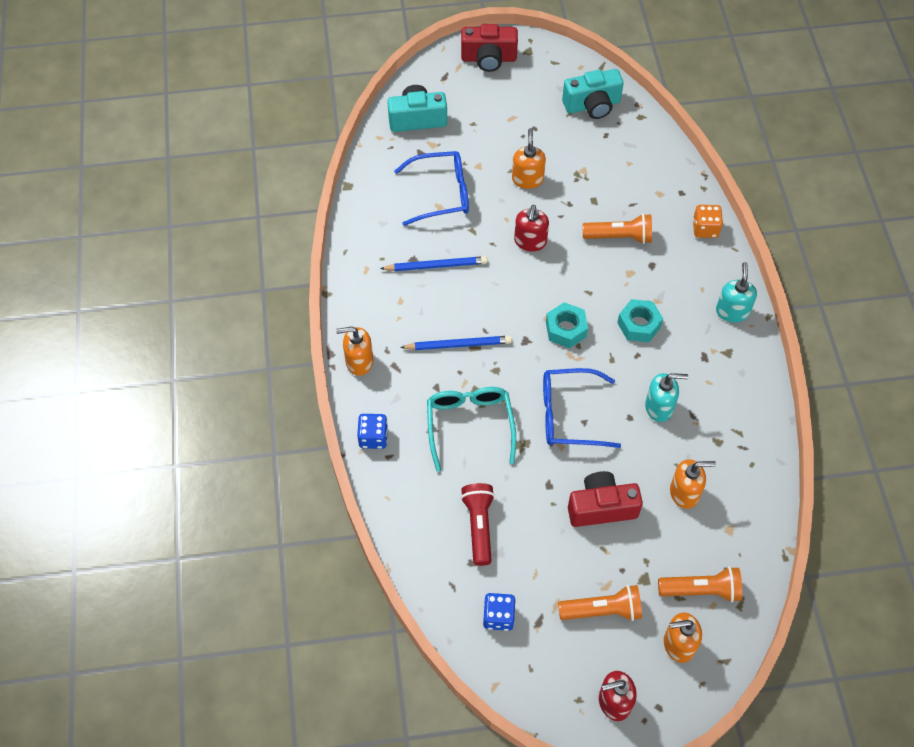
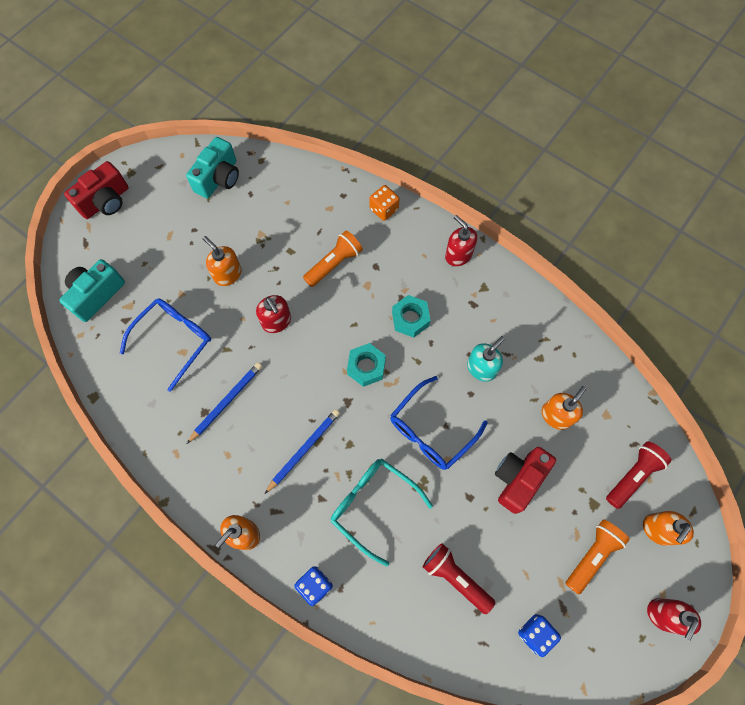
camera: 45 degrees left, 10 degrees up
orange flashlight [658,567,742,602] -> red flashlight [606,441,672,509]
turquoise soap dispenser [716,262,757,322] -> red soap dispenser [445,215,477,266]

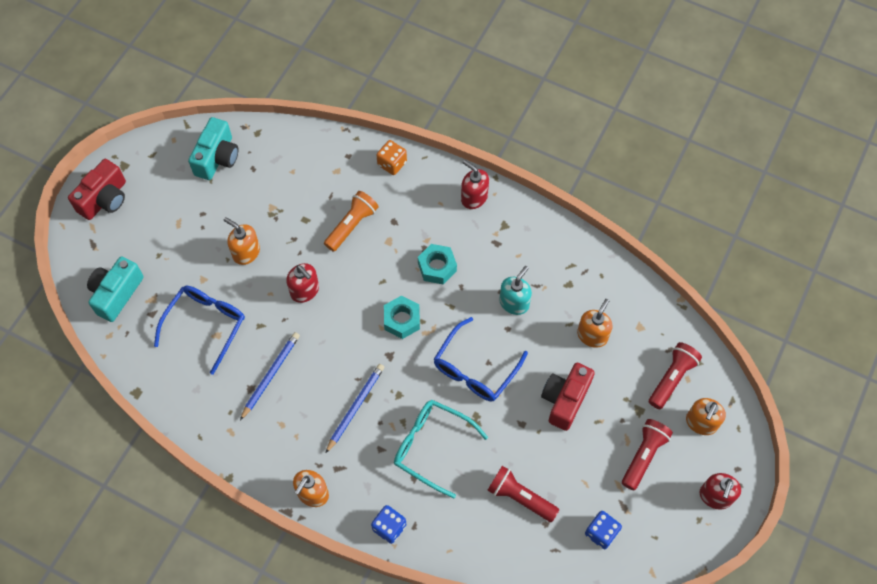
camera: 10 degrees left, 5 degrees down
orange flashlight [566,520,630,595] -> red flashlight [622,419,673,490]

